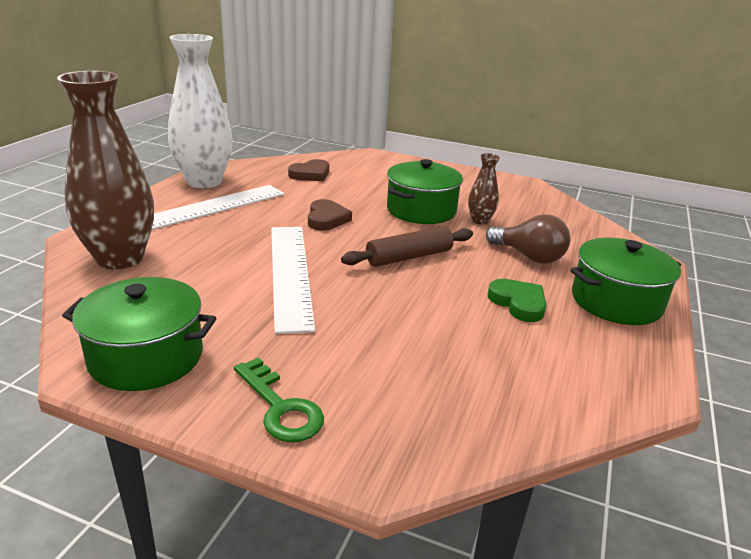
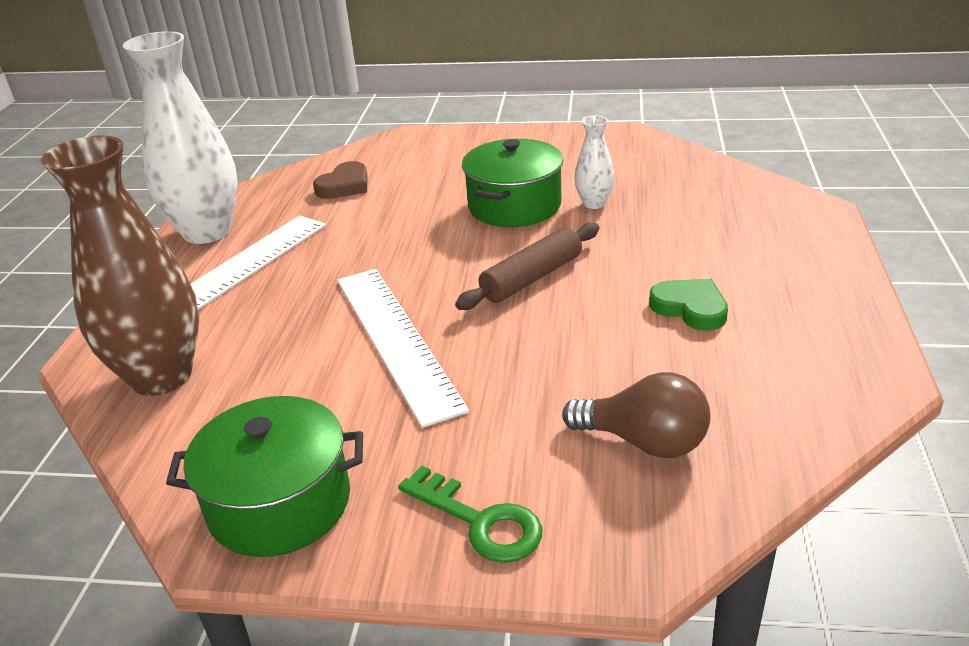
camera: 10 degrees left, 5 degrees up
brown heart [308,199,352,231] -> none
brown vase [468,153,500,225] -> white vase [575,116,614,209]
brown light bulb [486,214,570,264] -> brown light bulb moved to [562,372,711,458]
green pot [570,238,681,325] -> none

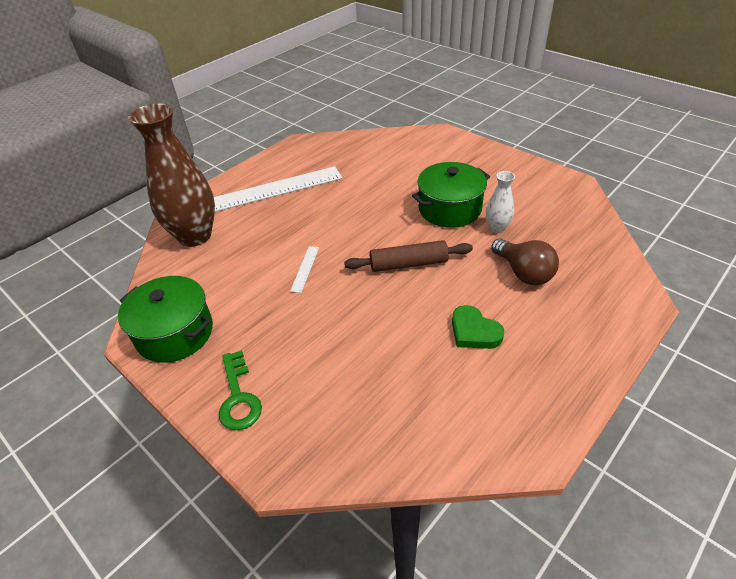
camera: 35 degrees right, 10 degrees up
white vase [123,31,238,244] -> none
brown heart [313,161,367,199] -> none
white ruler [337,269,469,428] -> white ruler [290,246,319,293], size x0.41
brown light bulb [562,372,711,458] -> brown light bulb moved to [491,239,559,285]
green heart [649,279,728,331] -> green heart turned 150 degrees clockwise [452,305,504,349]

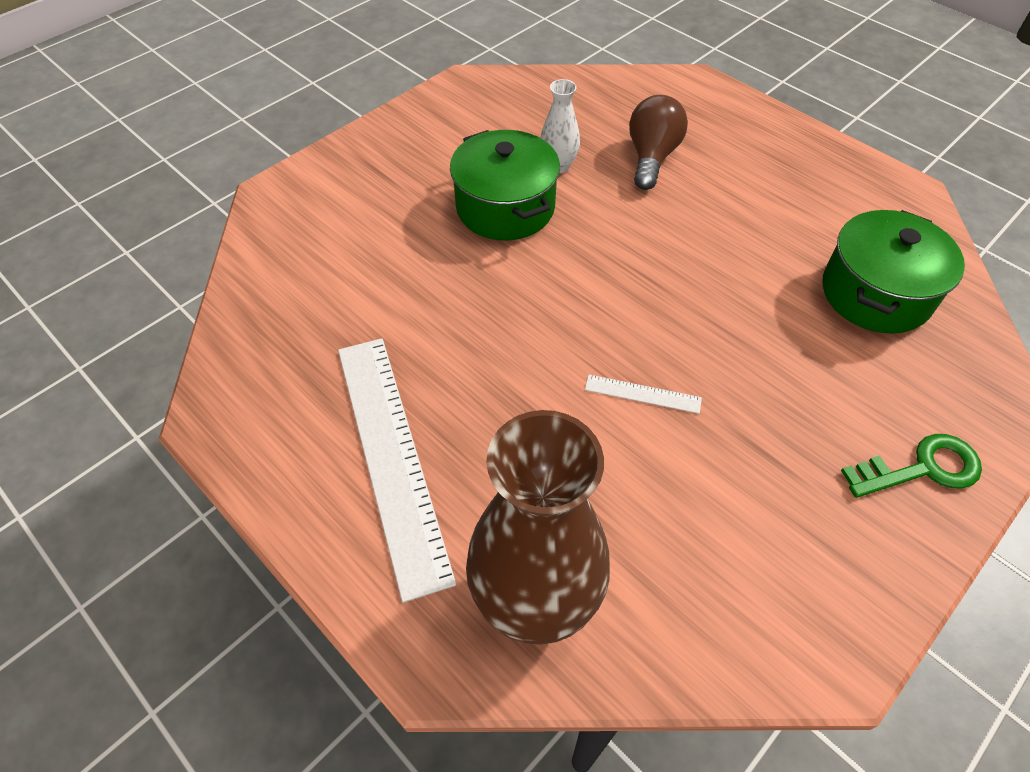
camera: 90 degrees left, 10 degrees up
green pot [118,276,213,363] -> green pot moved to [822,210,965,334]
brown rolling pin [344,240,473,272] -> none
green heart [452,305,504,349] -> none
brown light bulb [491,239,559,285] -> brown light bulb turned 45 degrees counterclockwise [629,95,688,190]

